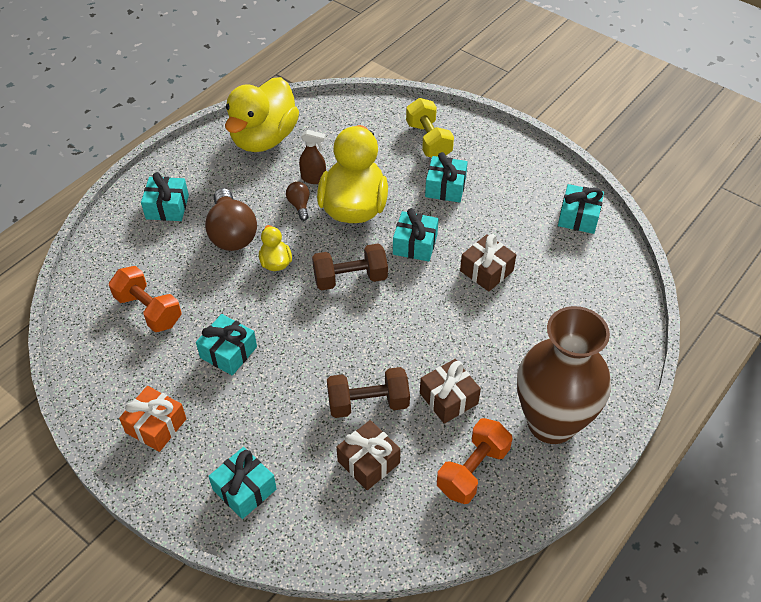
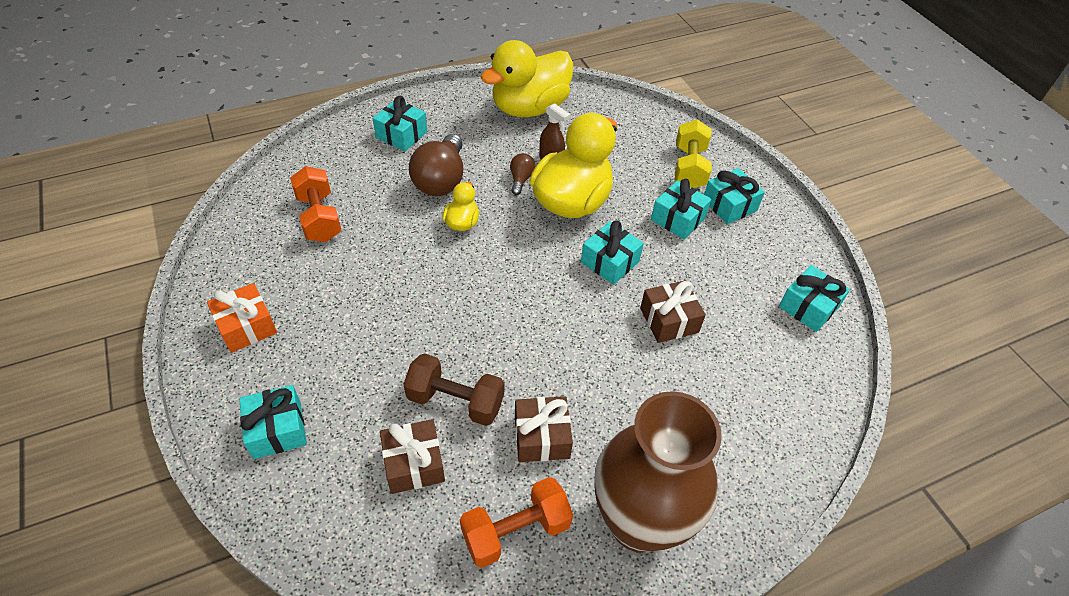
camera: 25 degrees right, 0 degrees up
turquoise gift [196,314,257,375] -> turquoise gift moved to [704,168,765,224]
brown dumbbell [312,243,388,290] -> none

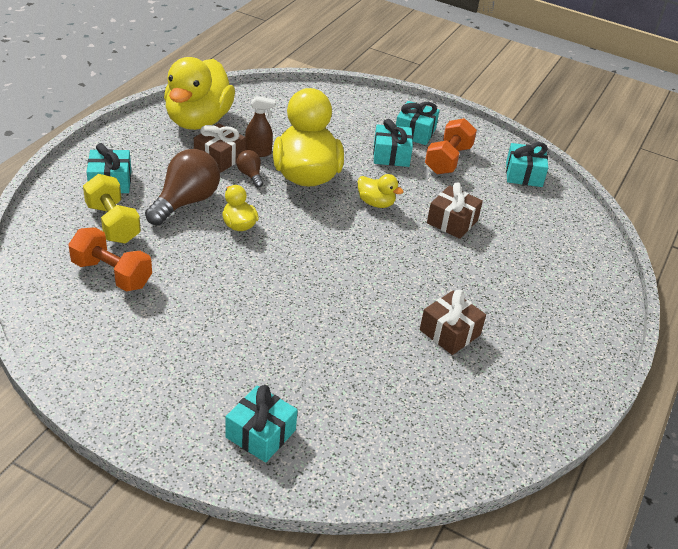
camera: 40 degrees left, 10 degrees down
orange gift [207,283,277,353] -> none
brown gift [380,419,445,494] -> brown gift moved to [194,123,246,172]
brown dumbbell [403,353,504,426] -> none
brown light bulb [409,134,463,196] -> brown light bulb turned 120 degrees counterclockwise [145,149,220,225]
orange dumbbell [460,477,573,568] -> orange dumbbell moved to [425,118,477,174]
turquoise gift [581,221,644,285] -> yellow duck [357,174,404,208]
brown vase [594,391,722,553] -> none
yellow dumbbell [675,119,712,188] -> yellow dumbbell moved to [83,174,141,244]

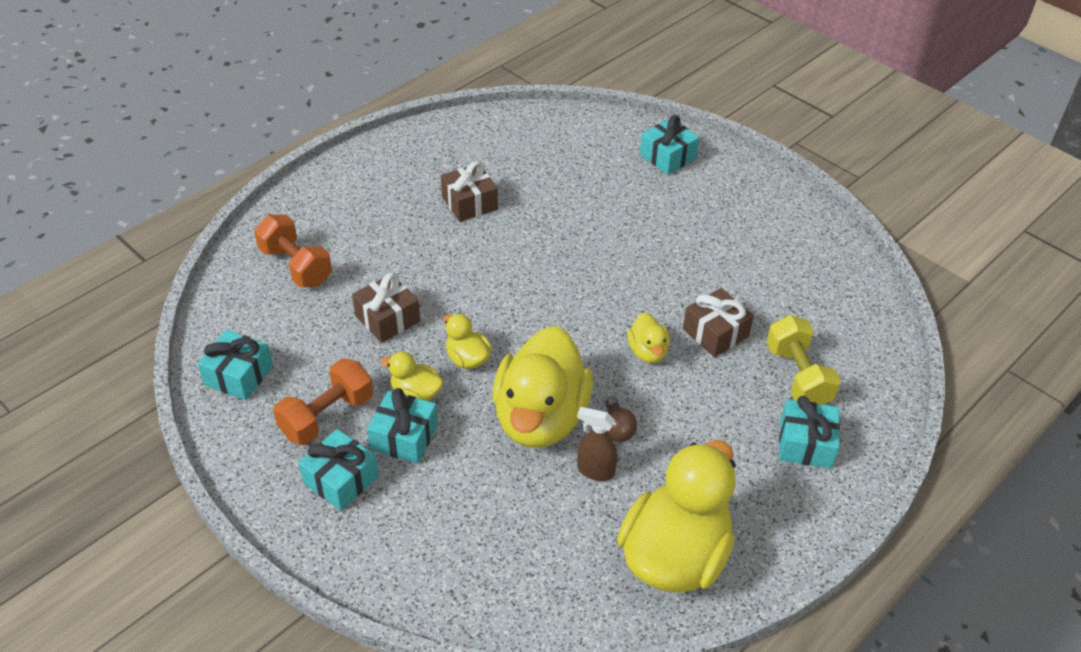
camera: 160 degrees left, 5 degrees up
orange dumbbell [68,227,152,292] -> orange dumbbell moved to [254,215,332,287]
brown light bulb [145,149,220,225] -> none
brown gift [194,123,246,172] -> brown gift moved to [683,288,754,357]
none -> yellow duck [381,352,444,401]

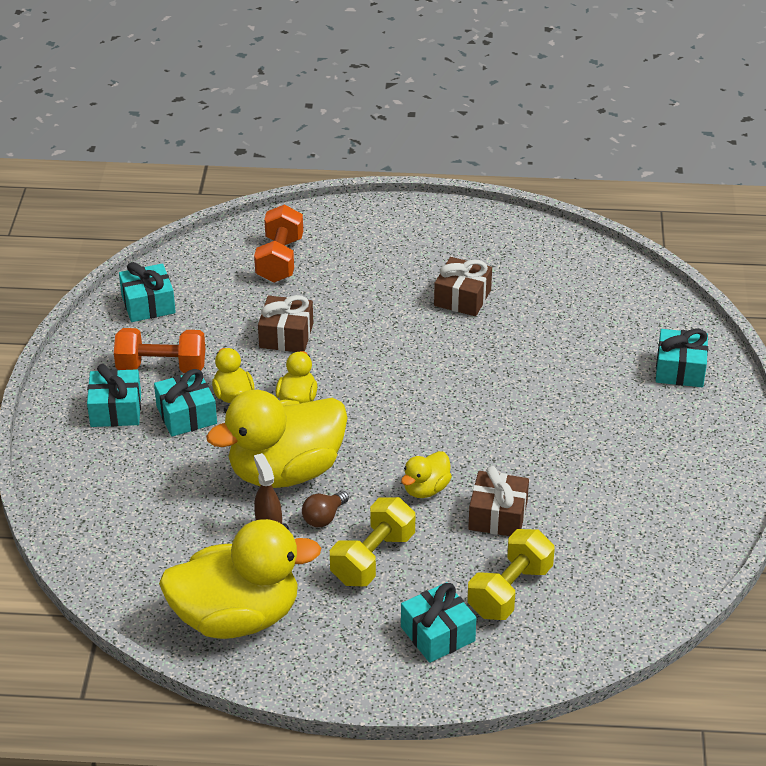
camera: 50 degrees right, 5 degrees down
none -> yellow dumbbell [330,497,415,586]

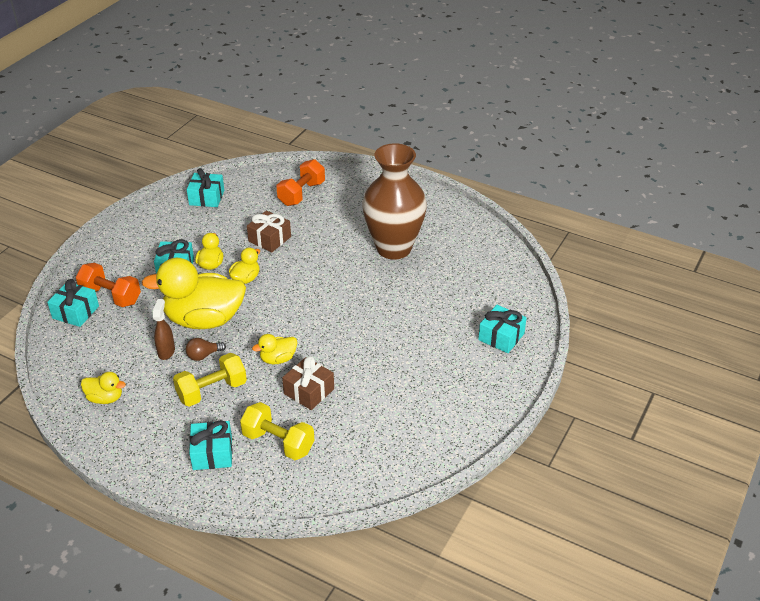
camera: 25 degrees right, 0 degrees up
turquoise gift [87,364,141,427] -> turquoise gift moved to [47,279,99,327]
orange dumbbell [114,328,205,373] -> orange dumbbell moved to [76,263,141,307]
yellow duck [159,519,321,639] -> yellow duck [81,372,126,404], size x0.45
brown gift [434,257,492,316] -> brown vase [362,143,427,260]
yellow dumbbell [467,529,555,620] -> yellow dumbbell turned 60 degrees clockwise [240,402,315,460]

